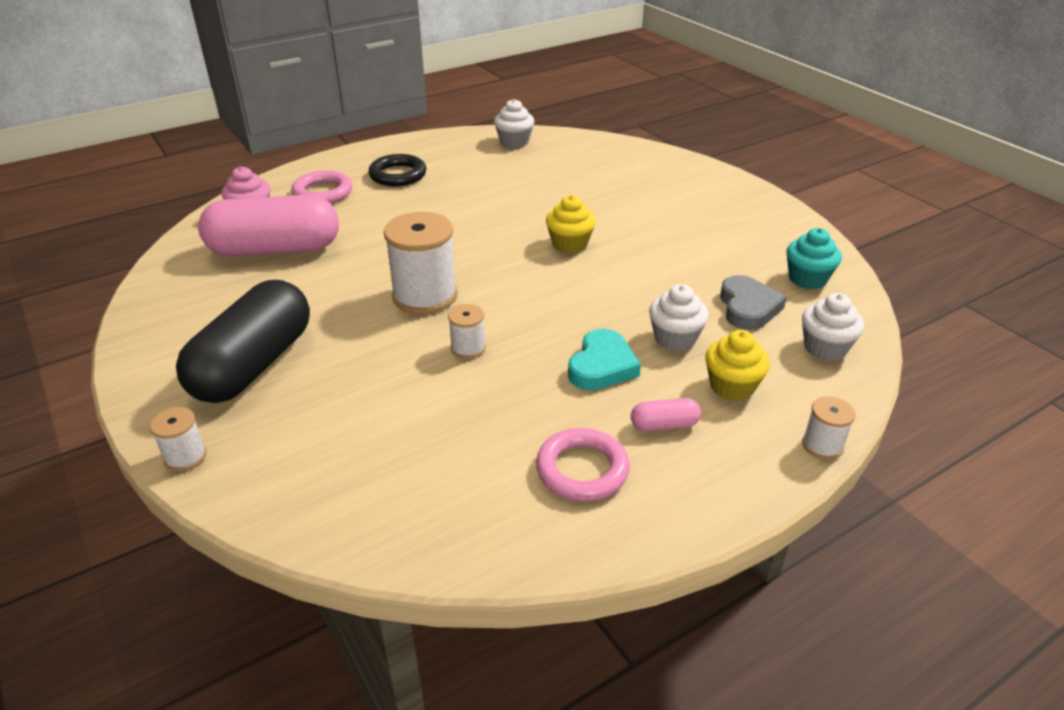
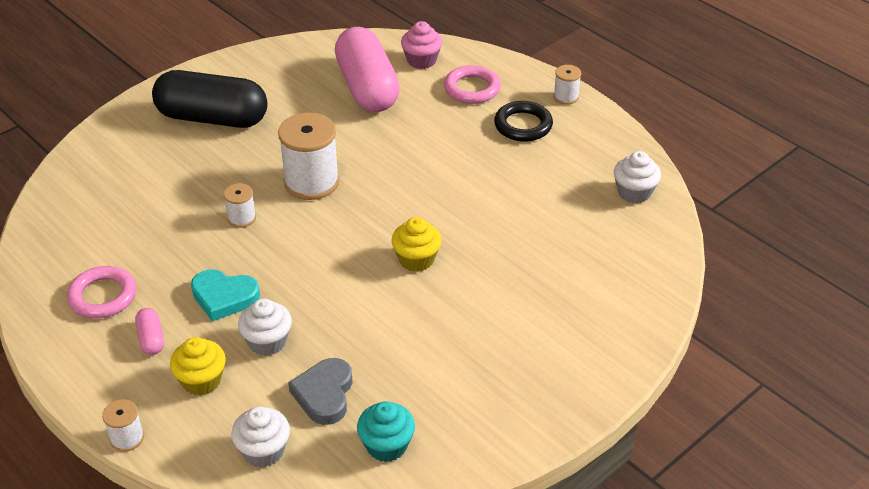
camera: 80 degrees right, 5 degrees up
white spool [150,407,207,471] -> white spool moved to [553,65,581,105]
grey heart [720,275,787,330] -> grey heart turned 105 degrees clockwise [288,358,353,425]

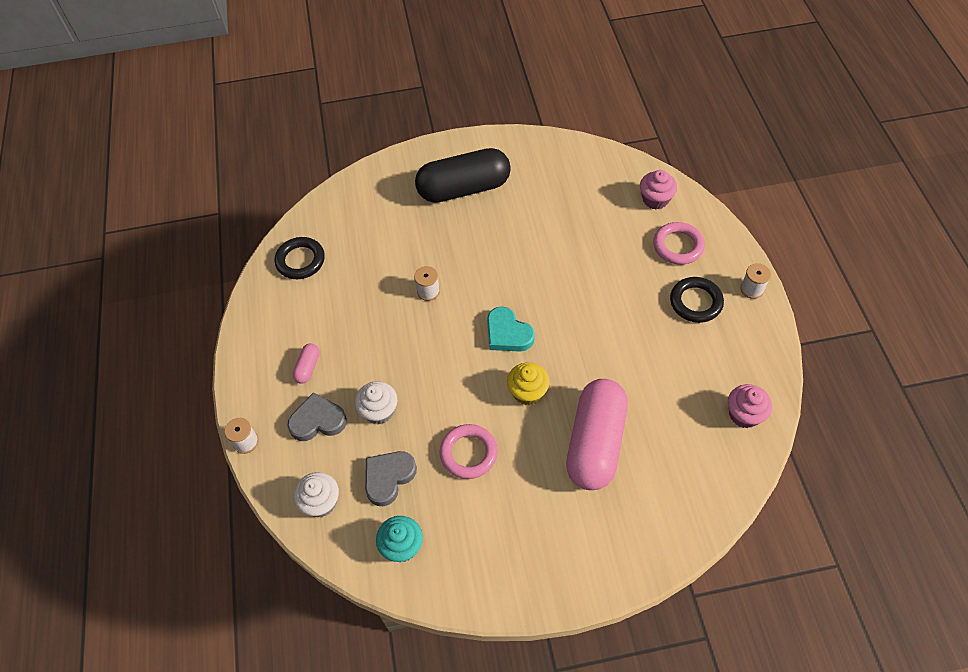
camera: 35 degrees right, 15 degrees up
pink ring [67,266,136,318] -> pink ring moved to [440,424,498,479]
black capsule [152,70,268,128] -> black capsule turned 60 degrees counterclockwise [415,148,511,203]
yellow cupcake [170,337,226,396] -> grey heart [287,393,347,441]
turquoise heart [191,270,260,321] -> turquoise heart moved to [487,307,535,351]
white spool [278,113,340,200] -> none
pink capsule [335,27,400,112] -> pink capsule moved to [566,379,628,490]
white cupcake [614,151,661,203] -> pink cupcake [728,384,772,428]
none -> black ring [275,237,325,279]

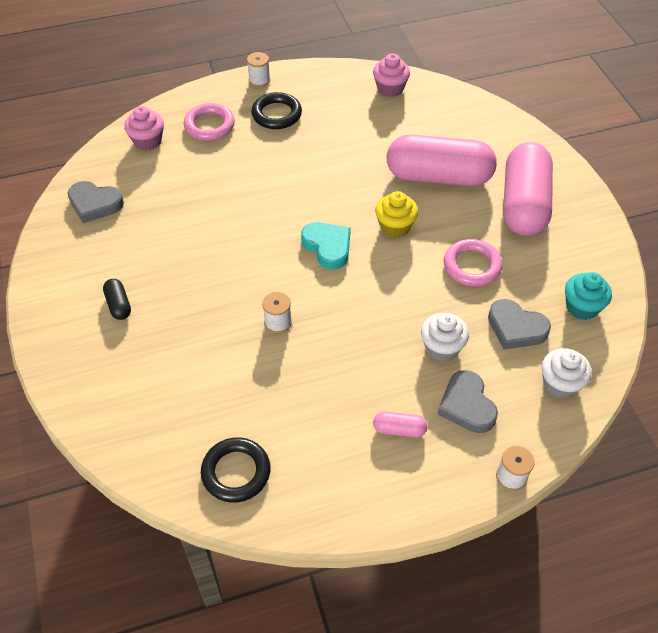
camera: 100 degrees left, 5 degrees down
black capsule [415,148,511,203] -> black capsule [103,279,131,320], size x0.40
turquoise heart [487,307,535,351] -> turquoise heart turned 75 degrees counterclockwise [301,222,351,269]
none -> grey heart [68,181,124,223]
none -> pink capsule [503,142,553,236]

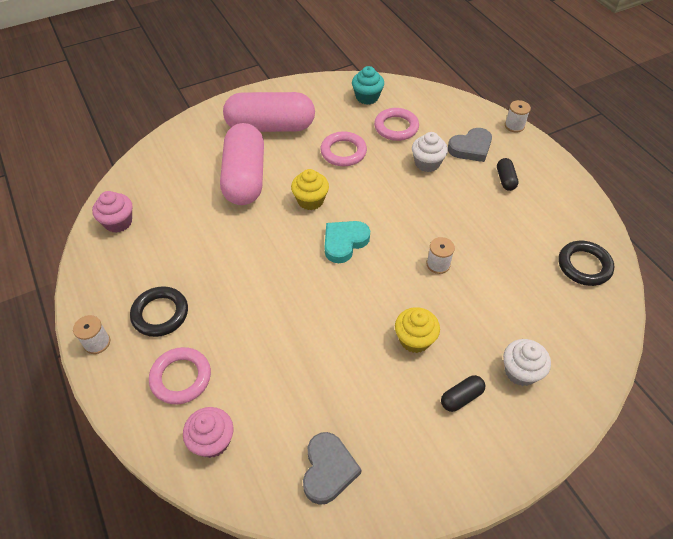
camera: 100 degrees left, 0 degrees up
pink capsule [373,412,428,438] -> black capsule [497,158,519,191]
grey heart [488,299,551,350] -> pink ring [374,108,419,141]
white cupcake [541,348,592,399] -> white cupcake moved to [503,339,551,386]
none -> yellow cupcake [395,307,440,353]

